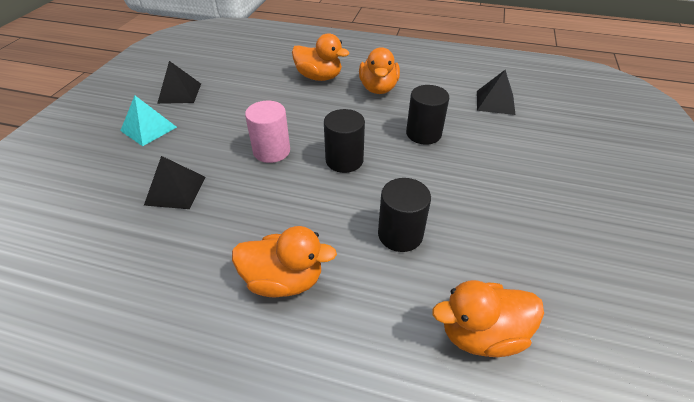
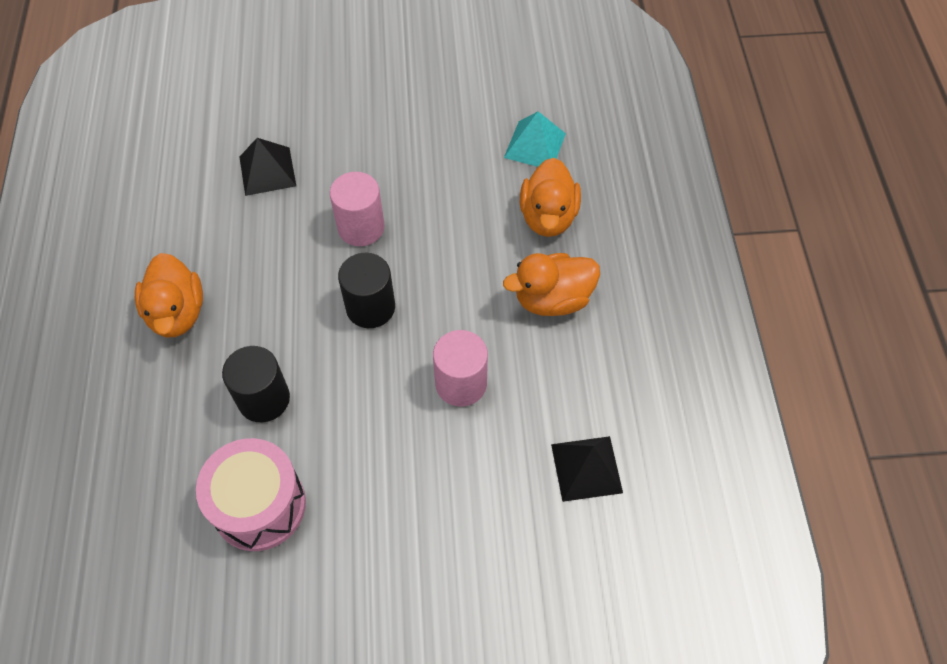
camera: 70 degrees right, 15 degrees up
turquoise pyramid [120,96,177,146] -> turquoise pyramid moved to [504,111,566,167]
black pyramid [157,61,201,104] -> none
black cylinder [406,85,449,145] -> pink cylinder [433,330,488,406]
orange duck [432,280,544,357] -> none
none -> pink drum [196,438,306,551]

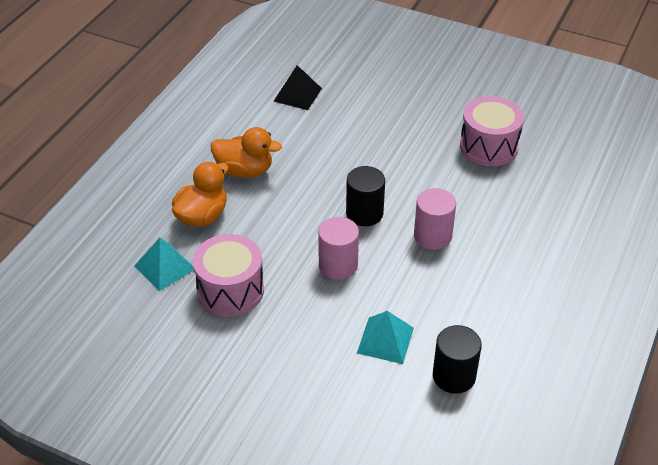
camera: 150 degrees left, 15 degrees down
orange duck [135,253,203,337] -> none
black cylinder [222,346,290,422] -> black cylinder moved to [433,325,482,394]
black pyramid [239,138,296,196] -> turquoise pyramid [357,311,414,364]
pink cylinder [433,330,488,406] -> pink cylinder moved to [414,188,456,250]
none -> pink drum [193,234,264,316]

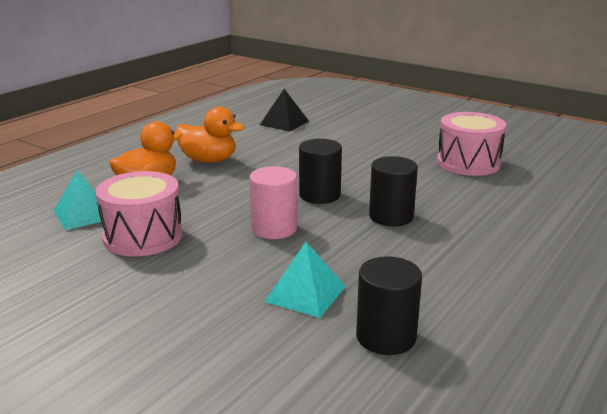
camera: 10 degrees right, 20 degrees down
pink cylinder [414,188,456,250] -> black cylinder [369,156,418,226]

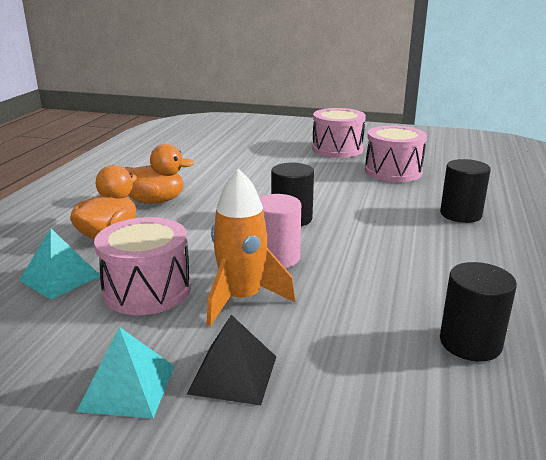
camera: 20 degrees left, 0 degrees up
black pyramid [260,89,309,131] -> black pyramid moved to [187,315,276,405]
turquoise pyramid [264,242,346,318] -> turquoise pyramid moved to [77,327,175,419]
black cylinder [369,156,418,226] -> black cylinder moved to [440,159,491,223]
none -> orange rocket [207,169,295,326]
none -> pink drum [312,108,366,158]

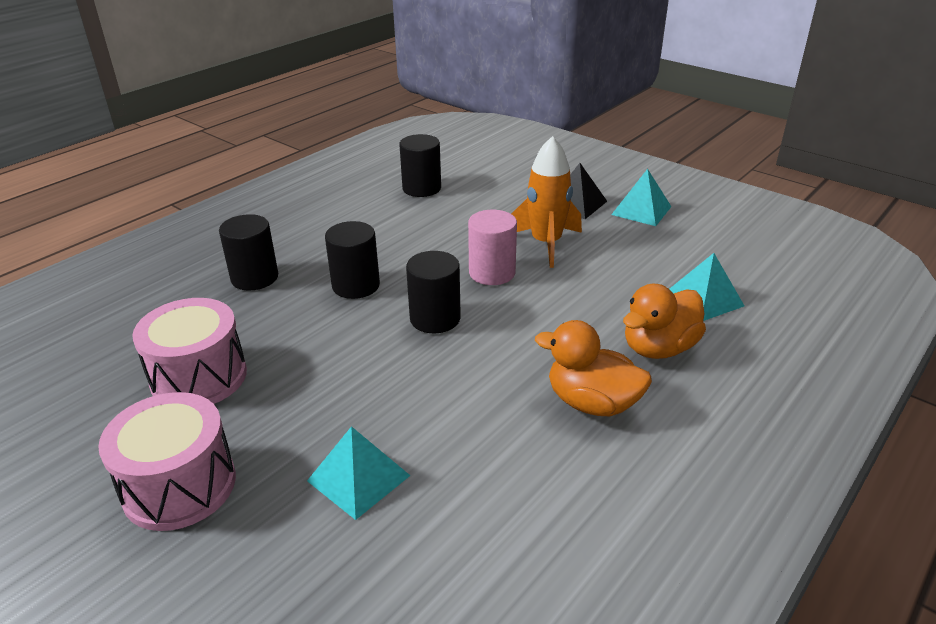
camera: 155 degrees left, 10 degrees up
pink drum [94,217,191,315] -> none
none -> turquoise pyramid [307,426,410,520]
none -> black cylinder [325,221,380,299]

